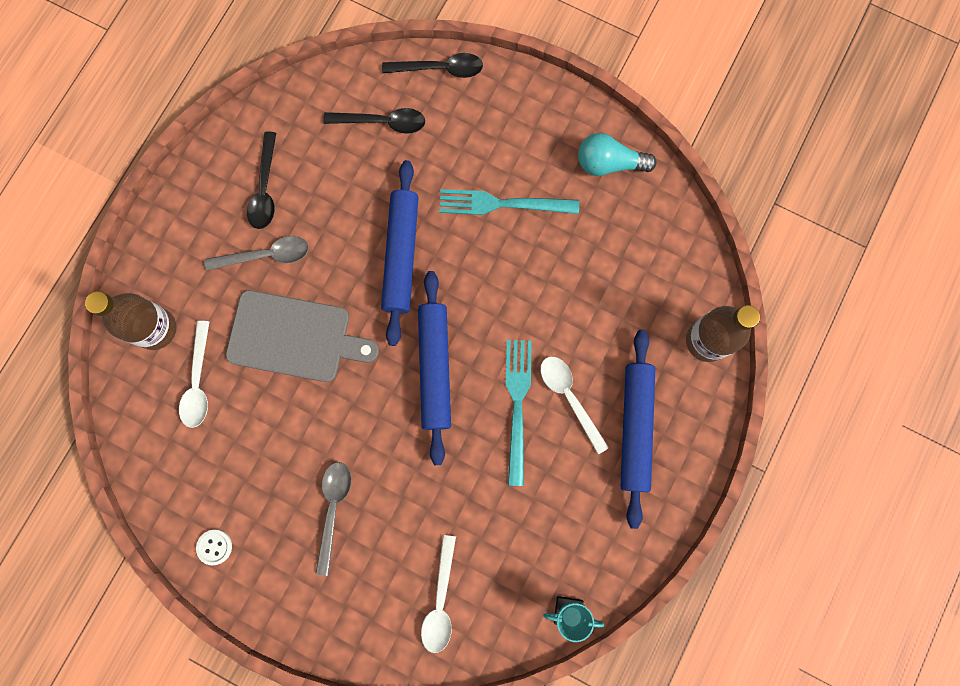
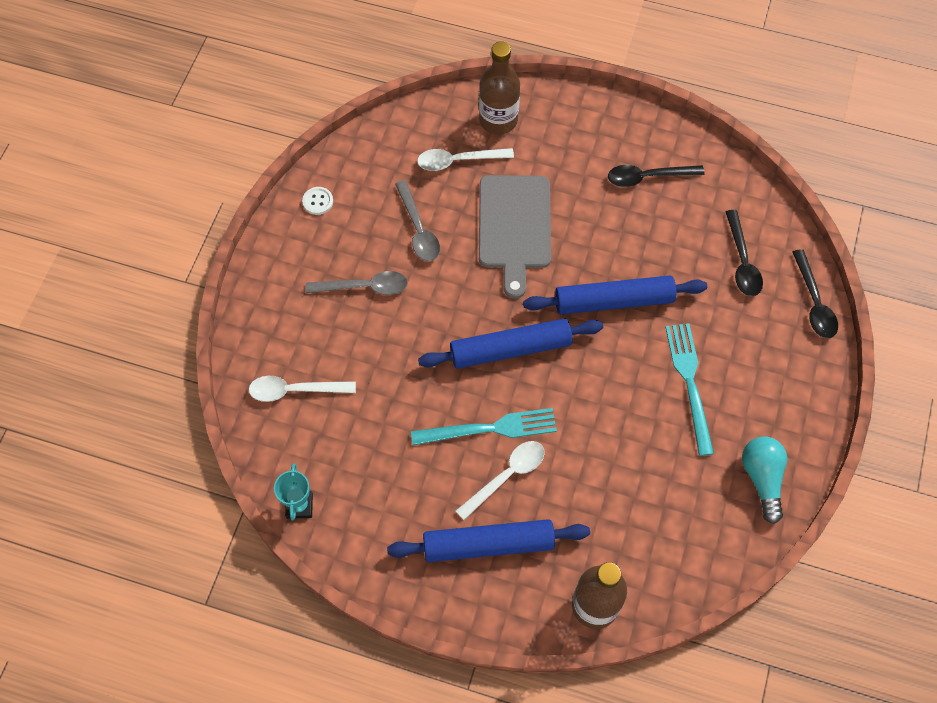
camera: 80 degrees right, 15 degrees down
grey spoon [204,236,309,271] -> grey spoon moved to [395,180,440,261]

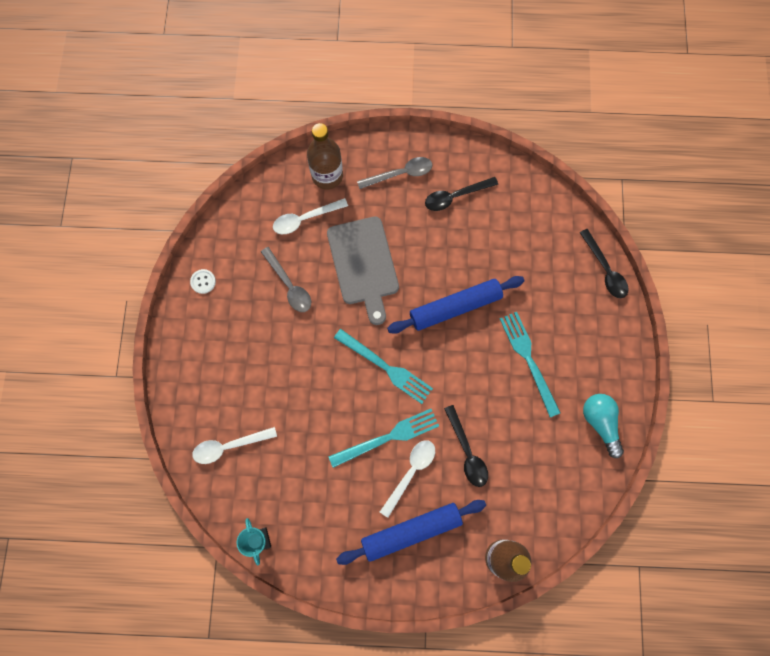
camera: 15 degrees left, 10 degrees up
grey spoon [305,271,408,295] -> grey spoon moved to [357,157,432,189]
blue rolling pin [418,318,603,369] -> turquoise fork [334,329,433,404]
black spoon [726,210,763,296] -> black spoon moved to [444,405,488,487]

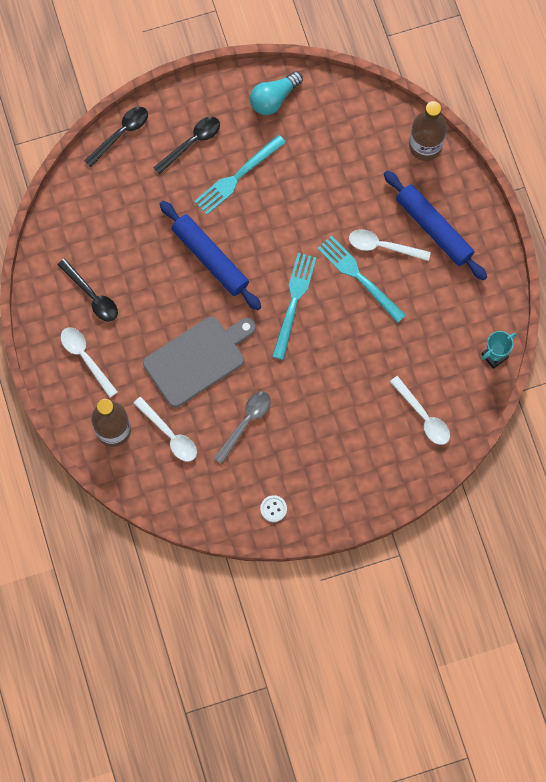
camera: 110 degrees left, 0 degrees up
grey spoon [357,157,432,189] -> white spoon [61,327,118,398]
black spoon [444,405,488,487] -> black spoon moved to [153,117,220,175]

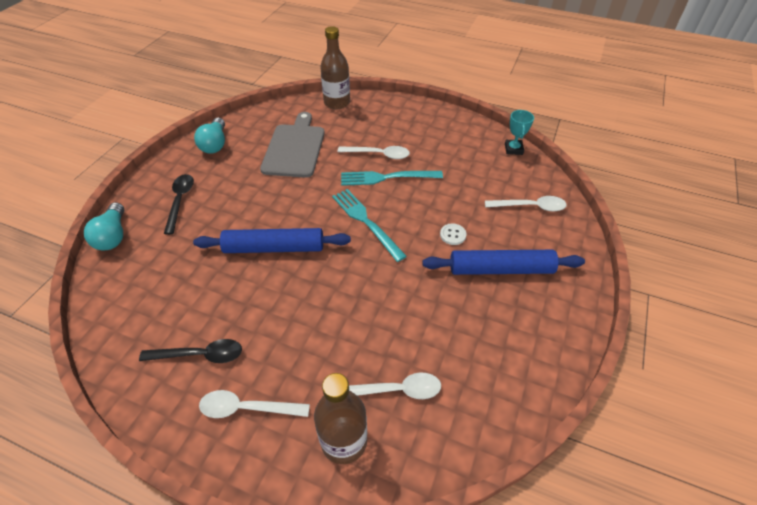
camera: 50 degrees left, 25 degrees down
black spoon [84,107,148,167] -> turquoise light bulb [84,202,125,250]
grey cutting board [143,316,256,408] -> grey cutting board moved to [260,112,325,178]
turquoise fork [194,135,286,215] -> none
grey spoon [214,391,271,464] -> none
white button [260,495,287,522] -> white button moved to [440,223,467,245]
white spoon [349,229,431,261] -> white spoon turned 135 degrees counterclockwise [337,146,410,159]
blue rolling pin [384,171,487,281] -> blue rolling pin moved to [422,250,585,275]

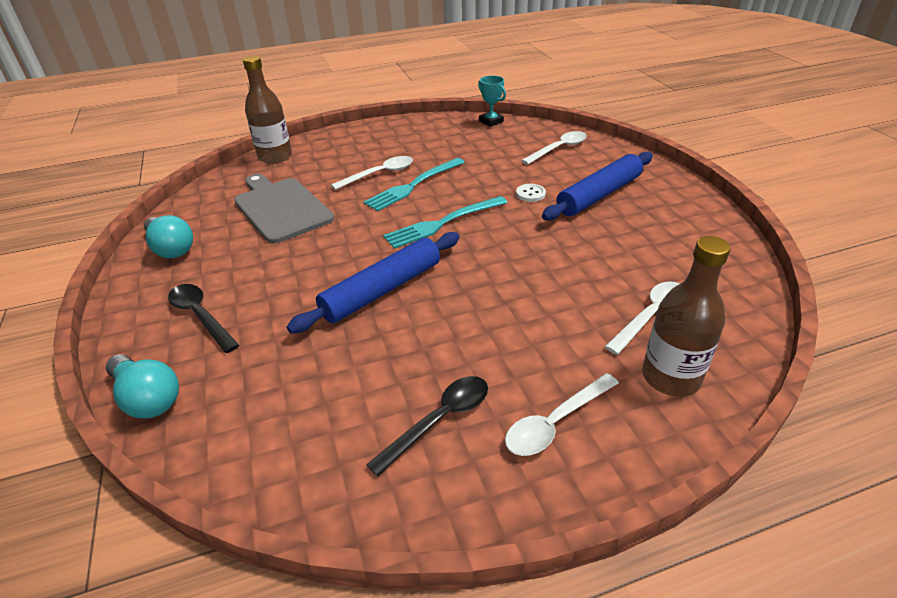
camera: 40 degrees left, 10 degrees down
turquoise fork [332,189,407,262] -> turquoise fork turned 45 degrees counterclockwise [383,196,508,249]

